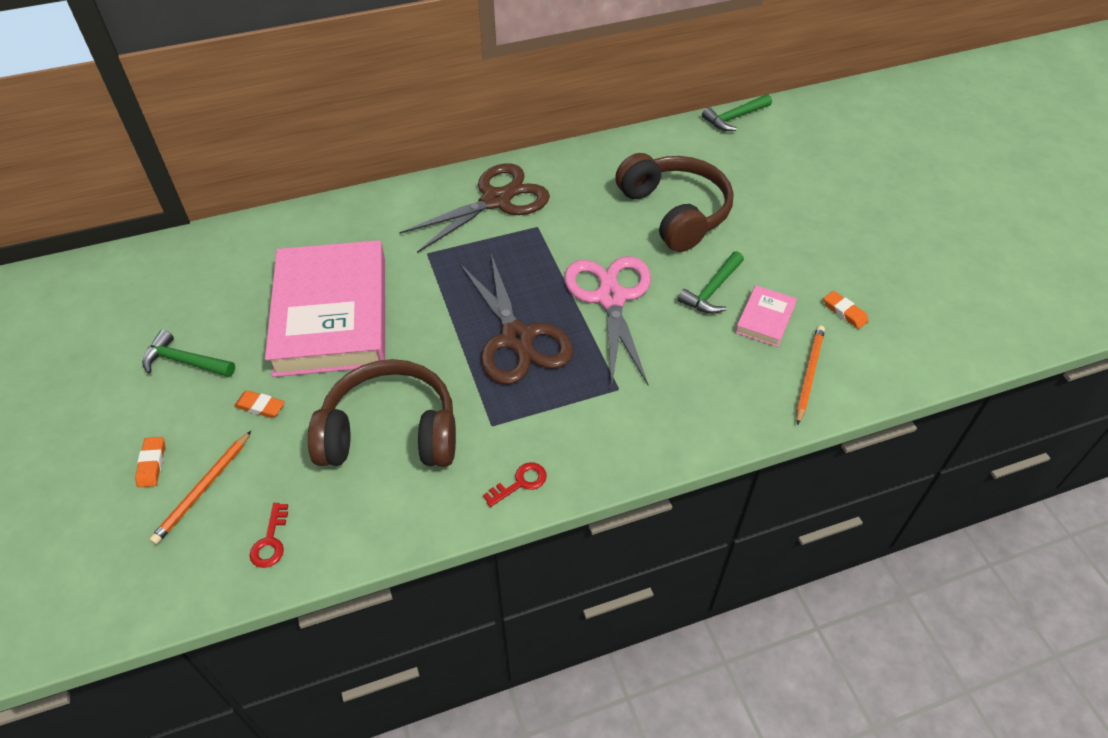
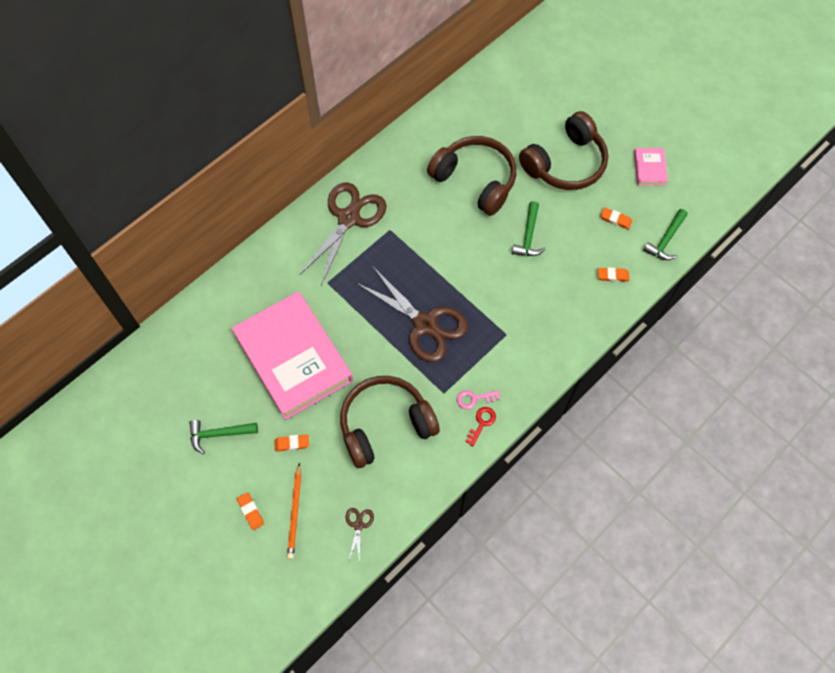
camera: 25 degrees left, 15 degrees up
red key [250,503,288,568] -> brown scissors [346,508,374,563]
pink scissors [564,256,651,385] -> none
green hammer [702,94,772,131] -> green hammer moved to [643,209,688,260]
pink book [735,285,797,347] -> pink book moved to [634,148,668,186]
orange pencil [796,326,825,425] -> orange eraser [598,267,629,282]
none -> pink key [457,390,500,409]
none -> brown headphones [519,111,608,190]

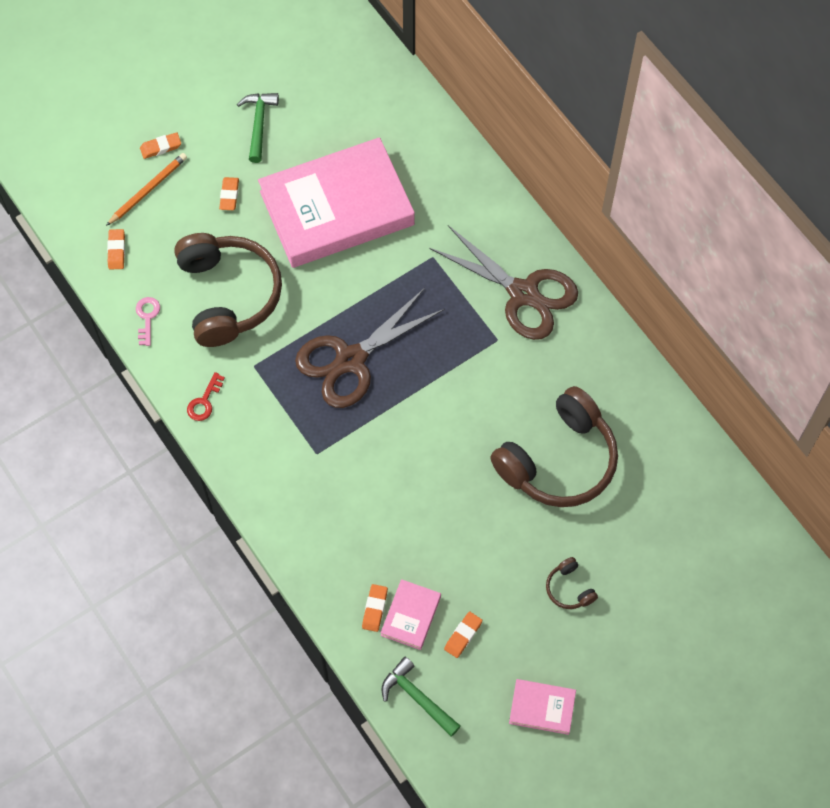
camera: 100 degrees right, 0 degrees up
orange pencil [287,463,301,559] -> orange pencil turned 120 degrees clockwise [106,153,187,226]
brown scissors [346,508,374,563] -> orange eraser [107,229,125,270]
pink key [457,390,500,409] -> pink key moved to [136,297,160,346]
red key [465,407,496,446] -> red key turned 75 degrees clockwise [187,372,225,421]
green hammer [512,201,546,256] -> none
brown headphones [519,111,608,190] -> brown headphones [546,557,598,609], size x0.41
none -> pink book [381,579,441,650]

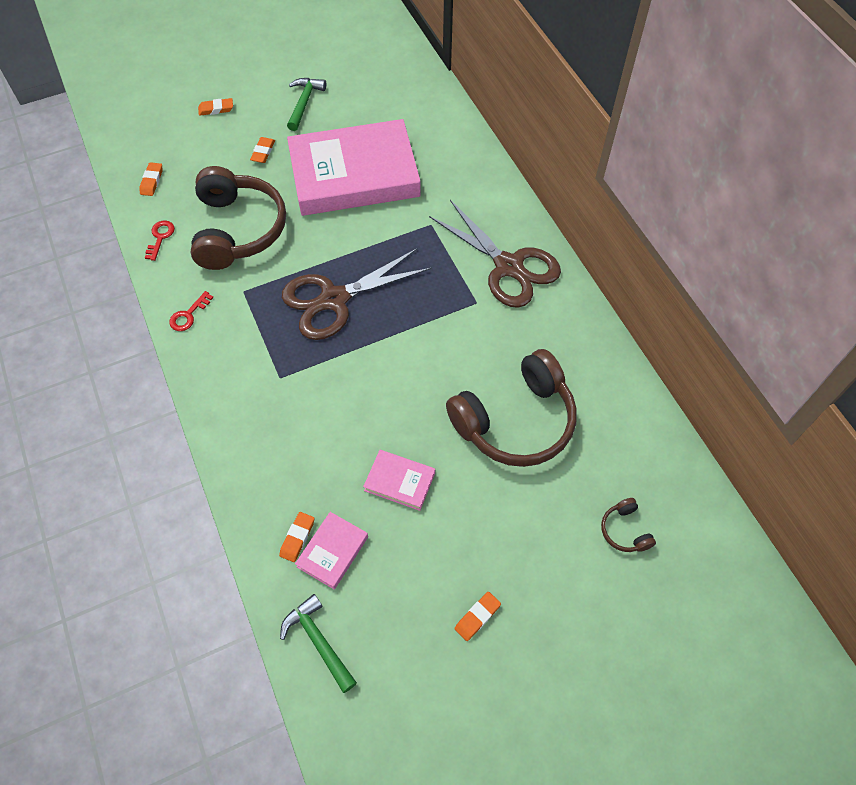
camera: 10 degrees right, 5 degrees down
orange pencil [106,153,187,226] -> none
pink key [136,297,160,346] -> red key [145,221,175,261]
orange eraser [444,612,482,658] -> orange eraser moved to [455,592,501,641]
pink book [509,679,576,735] -> pink book moved to [363,450,435,511]
brown headphones [546,557,598,609] -> brown headphones moved to [601,498,656,552]

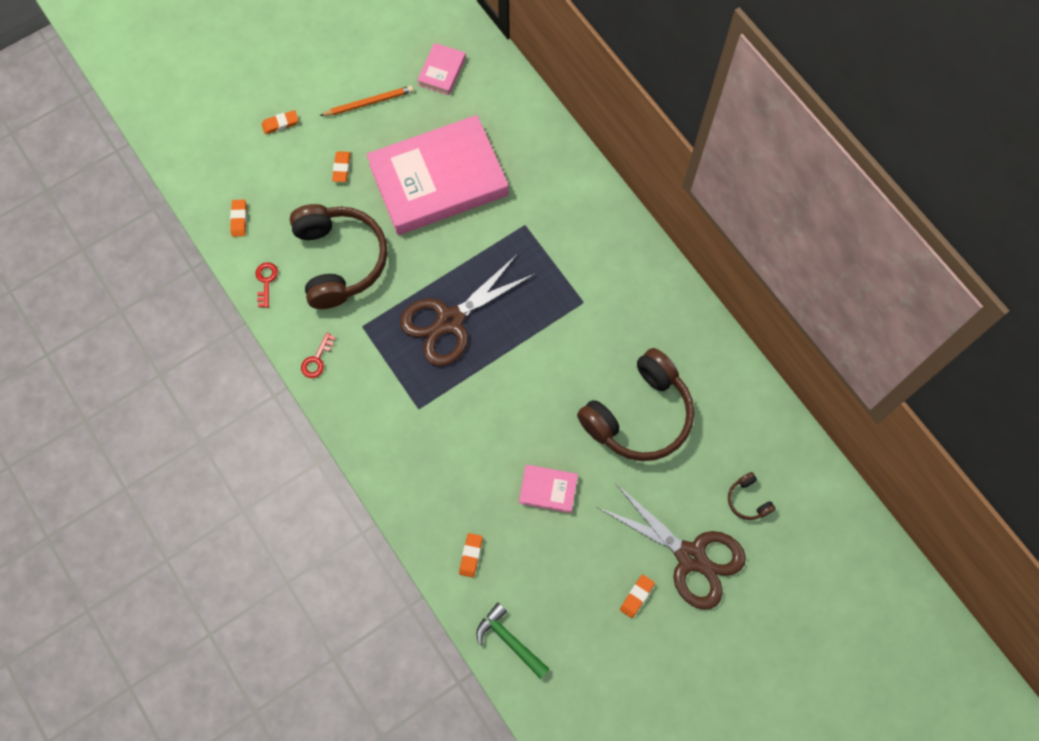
camera: 10 degrees left, 10 degrees up
green hammer [287,78,326,131] -> orange pencil [320,86,414,116]
pink book [295,512,368,590] -> pink book moved to [417,43,466,95]
brown scissors [429,200,561,308] -> brown scissors moved to [597,483,746,610]

